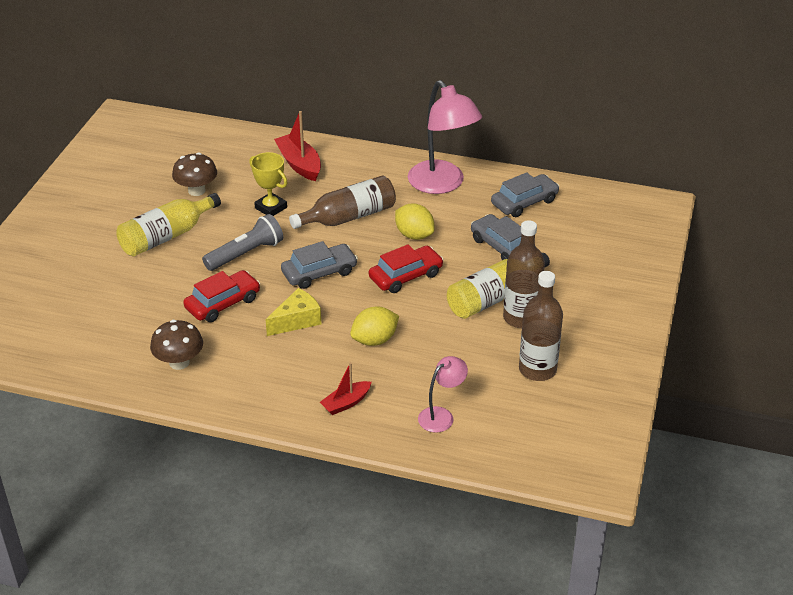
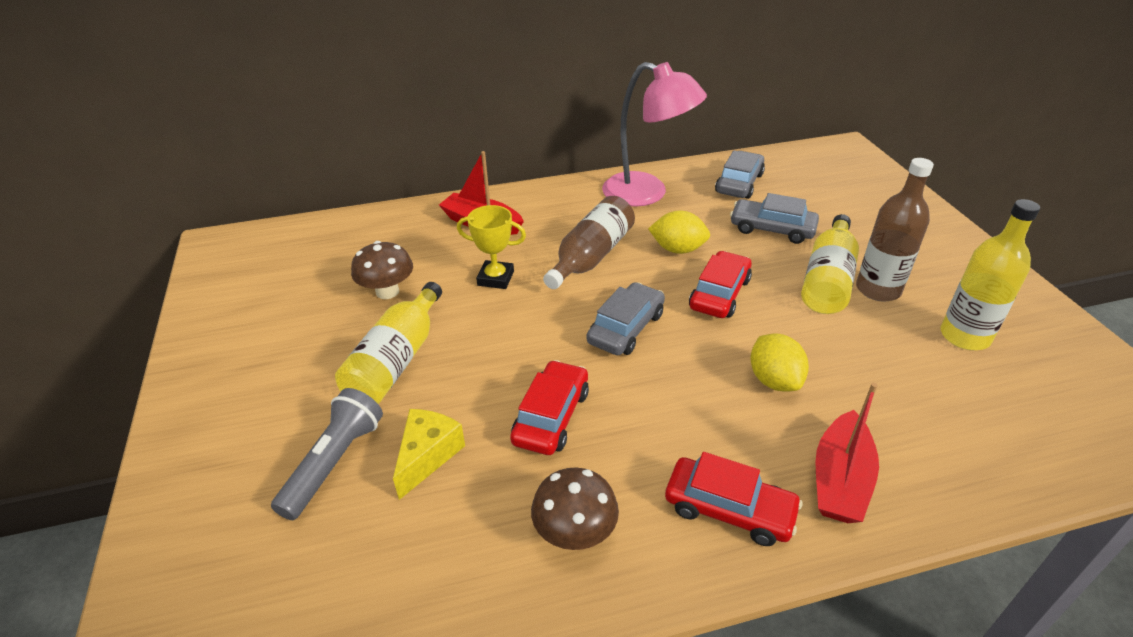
camera: 30 degrees left, 0 degrees up
grey flashlight [202,214,283,271] -> grey flashlight moved to [271,388,383,520]
yellow cheese [265,288,321,336] -> yellow cheese moved to [393,409,465,500]
red boat [320,362,372,415] -> red boat [815,383,879,523], size x1.59
yellow lemon [350,306,399,346] -> yellow lemon turned 45 degrees counterclockwise [750,333,809,392]
pink lamp [418,356,468,433] -> none
brown bottle [519,271,563,381] -> yellow bottle [941,199,1040,350]
none -> red car [665,452,802,546]

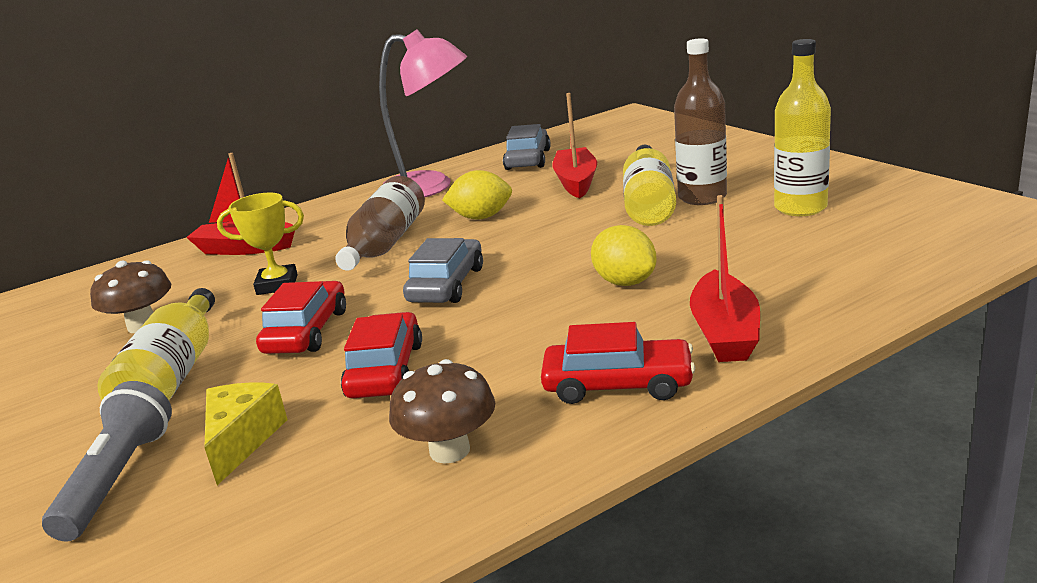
camera: 15 degrees left, 15 degrees down
red car [689,251,752,318] -> red car moved to [256,281,346,354]
grey car [730,193,819,244] -> red boat [552,93,597,198]

